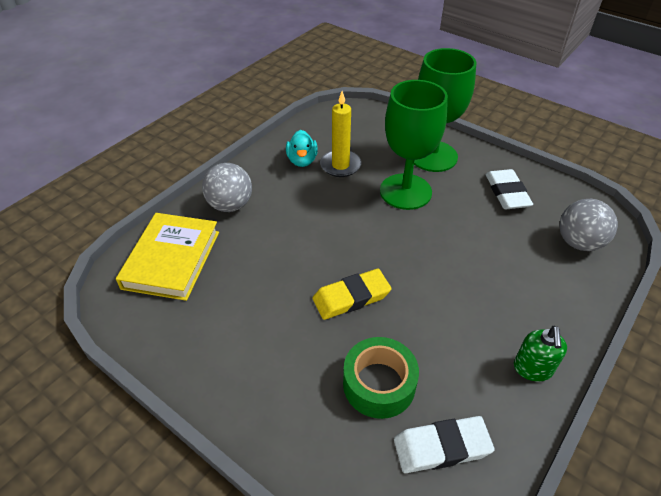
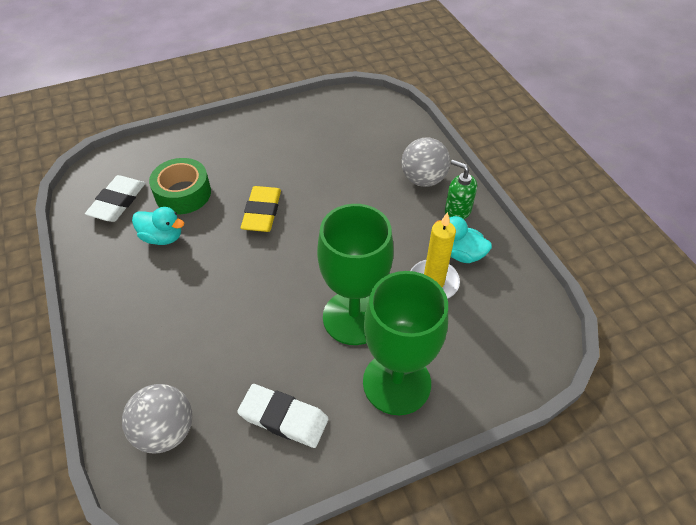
camera: 120 degrees right, 5 degrees up
yellow book [116,213,219,301] -> none
green soap dispenser [514,326,567,382] -> green soap dispenser moved to [445,160,477,219]
none -> turquoise duck [132,207,184,245]

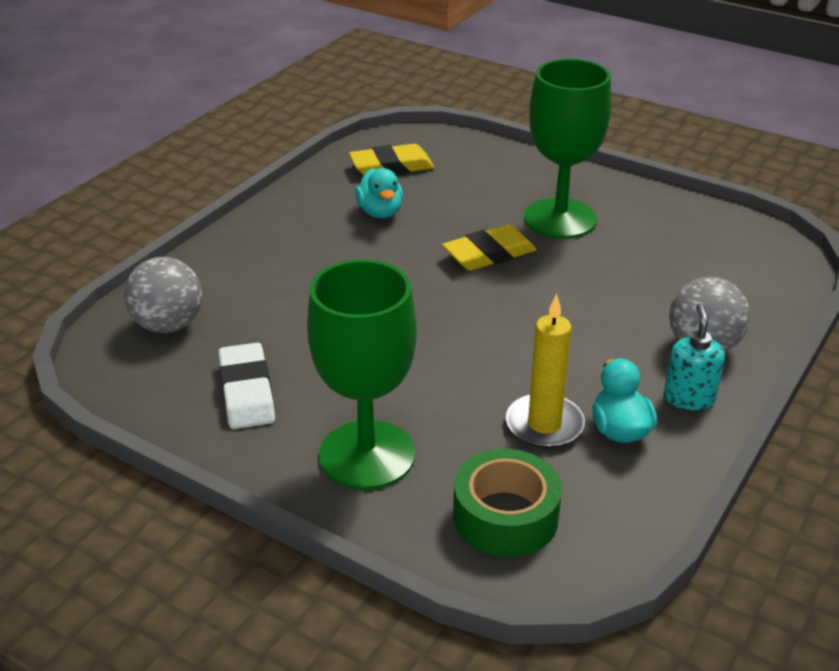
camera: 55 degrees right, 15 degrees down
white eraser [85,175,145,222] -> yellow eraser [349,144,434,175]
green tape [149,158,211,214] -> green tape moved to [453,449,562,557]
green goblet [317,204,394,345] -> green goblet moved to [524,59,611,239]
green soap dispenser [445,160,477,219] -> turquoise soap dispenser [664,303,725,410]

